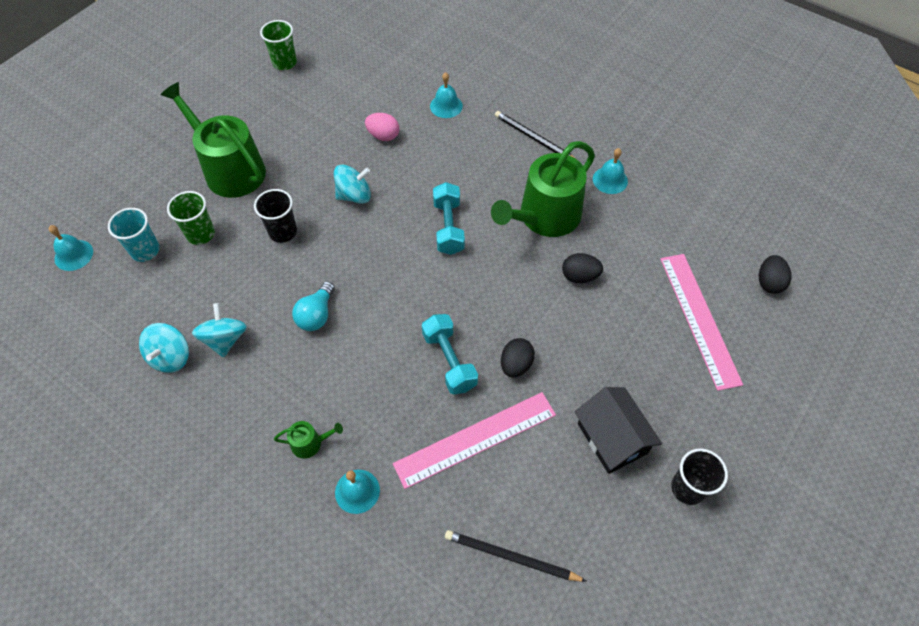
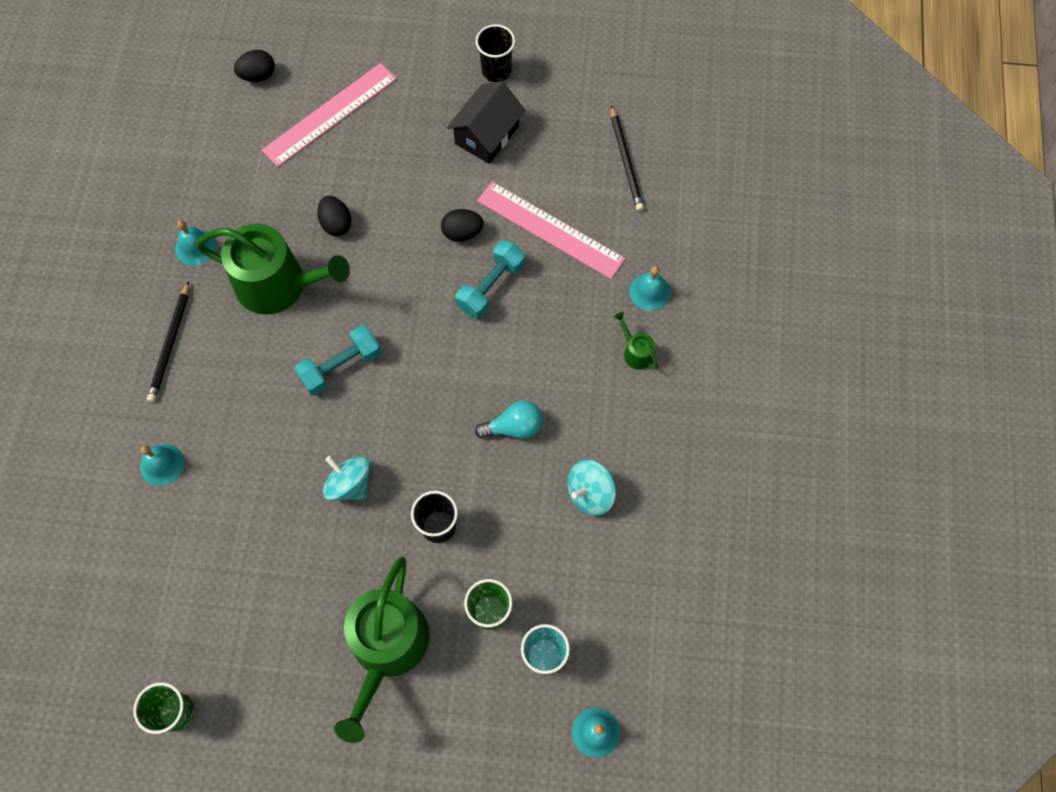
camera: 120 degrees left, 10 degrees up
turquoise spinning top [139,323,189,373] -> none
pink egg [365,113,399,141] -> none

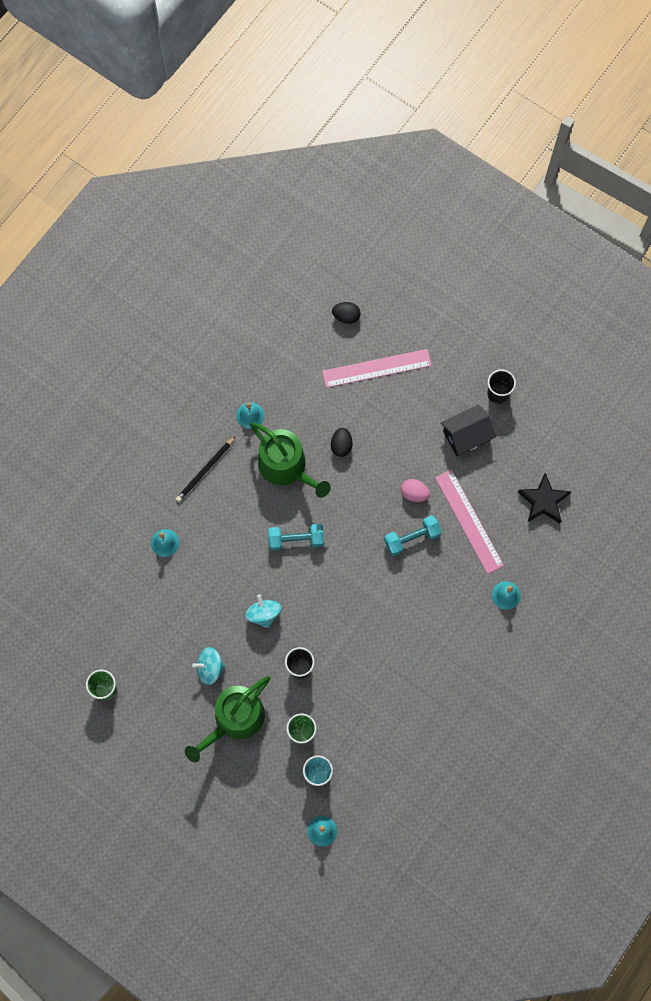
camera: 30 degrees right, 5 degrees up
black egg [441,209,484,242] -> pink egg [401,479,430,502]
turquoise light bulb [475,401,543,439] -> none
turquoise spinning top [567,460,616,516] -> turquoise spinning top moved to [192,647,225,685]
black pencil [611,105,644,211] -> black star [518,473,571,524]
green watering can [614,312,658,370] -> none

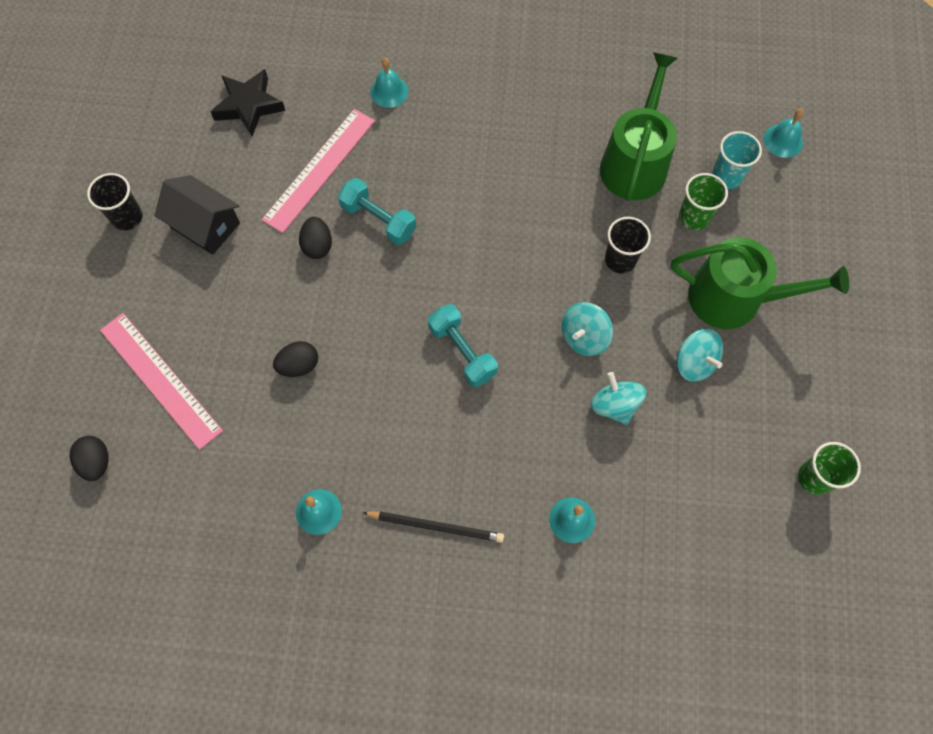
camera: 120 degrees left, 5 degrees down
green watering can [250,422,331,498] -> green watering can moved to [600,52,677,201]
pink egg [401,479,430,502] -> black egg [299,217,332,259]
none -> turquoise spinning top [590,372,647,425]

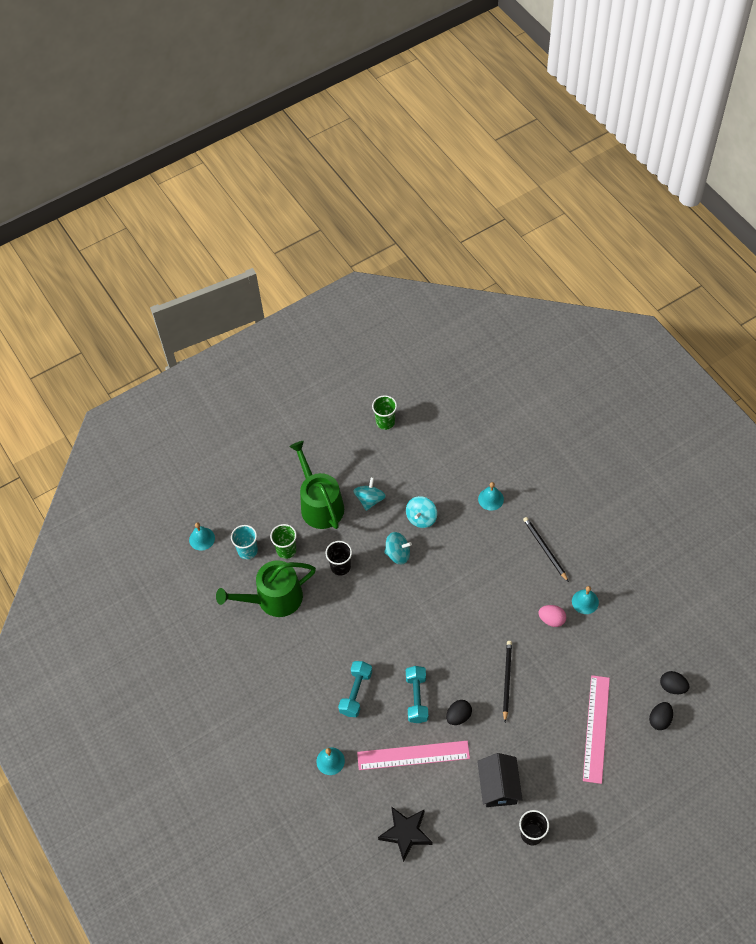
camera: 125 degrees left, 10 degrees down
black egg [273,341,318,377] -> black egg moved to [660,671,690,694]
turquoise dumbbell [428,304,498,388] -> turquoise dumbbell moved to [338,661,372,717]
none -> black pencil [503,641,512,722]
none -> pink egg [538,605,566,627]

